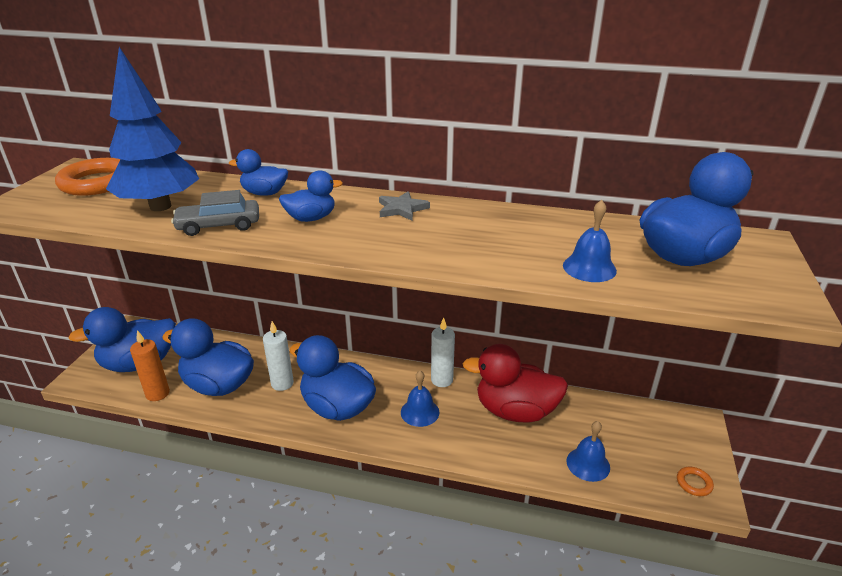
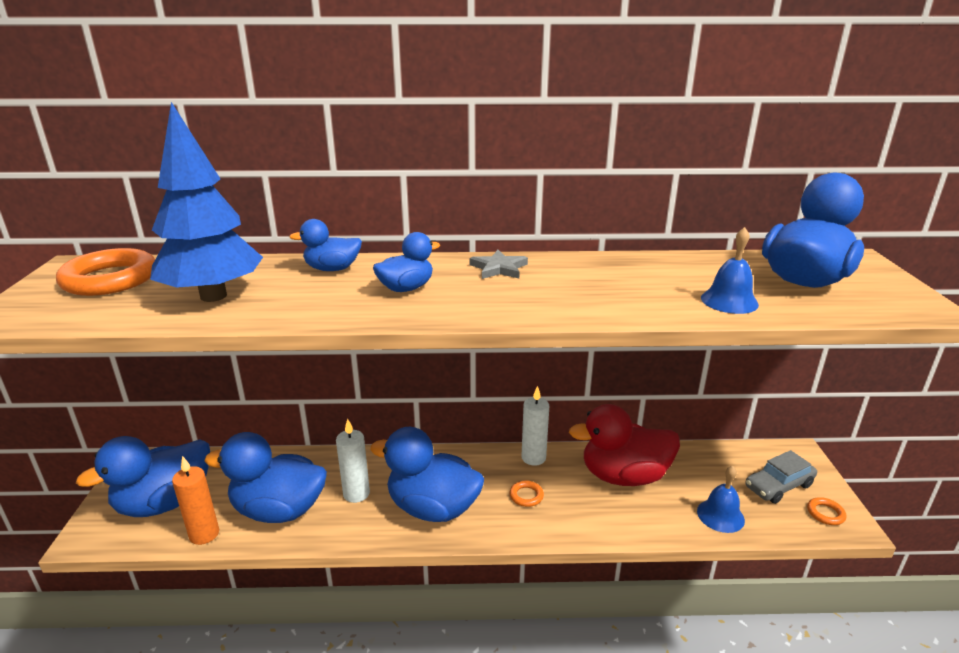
camera: 15 degrees left, 5 degrees down
grey car [171,190,259,236] -> grey car moved to [745,450,817,504]
blue bell [401,371,440,427] -> orange ring [509,480,544,507]

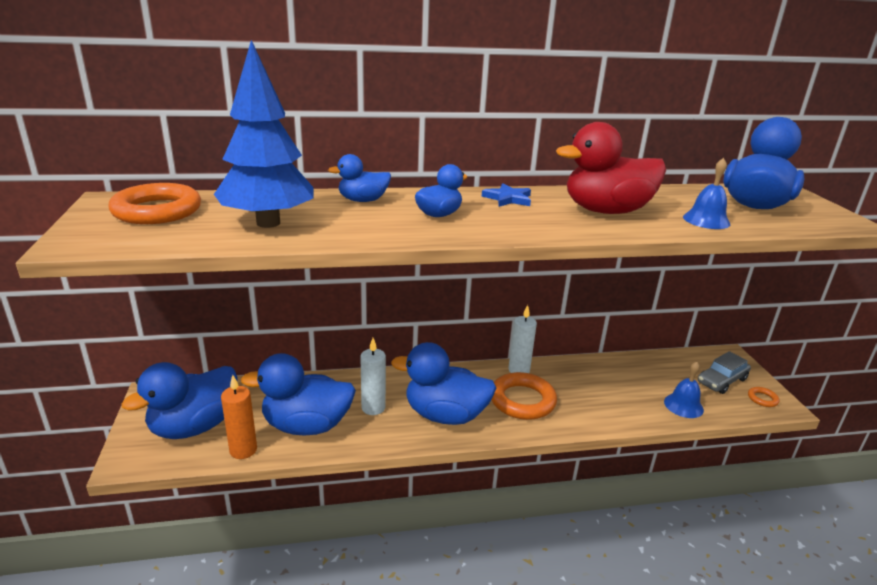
camera: 10 degrees left, 0 degrees up
grey star [469,250,528,279] -> blue star [482,183,531,207]
orange ring [509,480,544,507] -> orange ring [491,372,557,420], size x2.24
red duck [569,404,680,486] -> red duck moved to [556,122,666,214]

